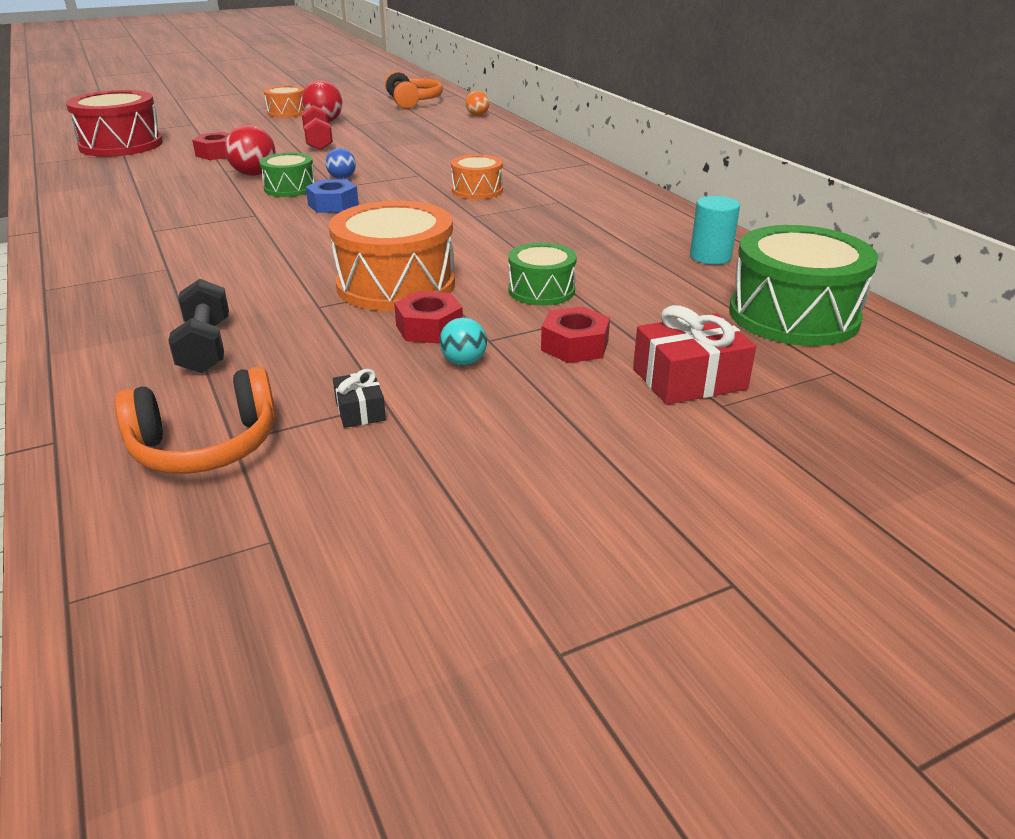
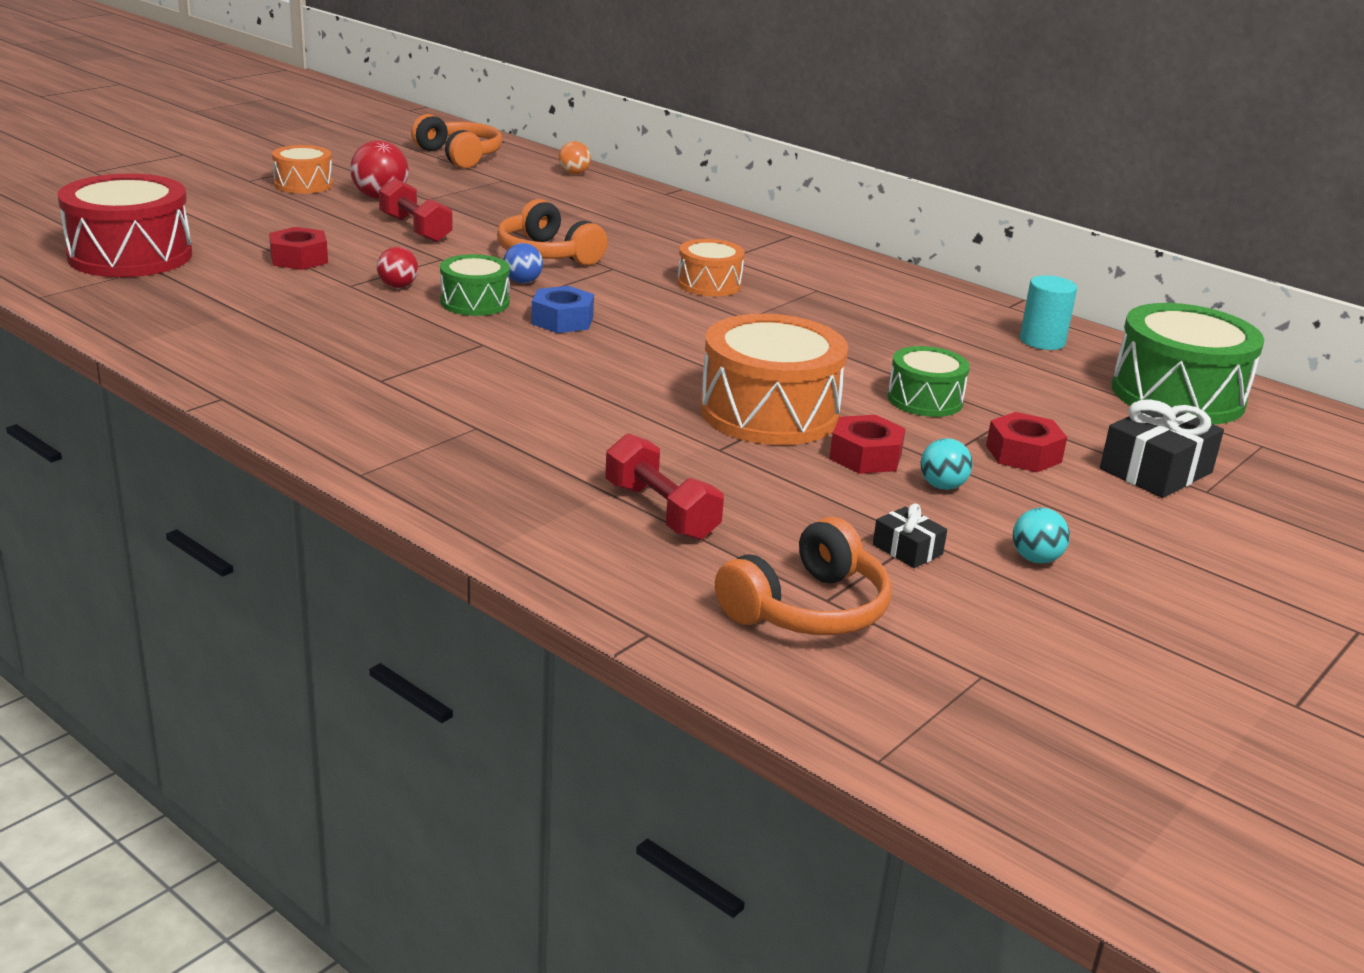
camera: 25 degrees left, 5 degrees down
black dumbbell [168,279,229,374] -> red dumbbell [605,433,724,540]
red ball [225,125,276,176] -> red ball [377,247,418,288], size x0.61
red gift [633,305,756,405] -> black gift [1100,399,1224,498]
none -> orange headphones [497,199,608,265]
none -> turquoise ball [1013,508,1070,564]

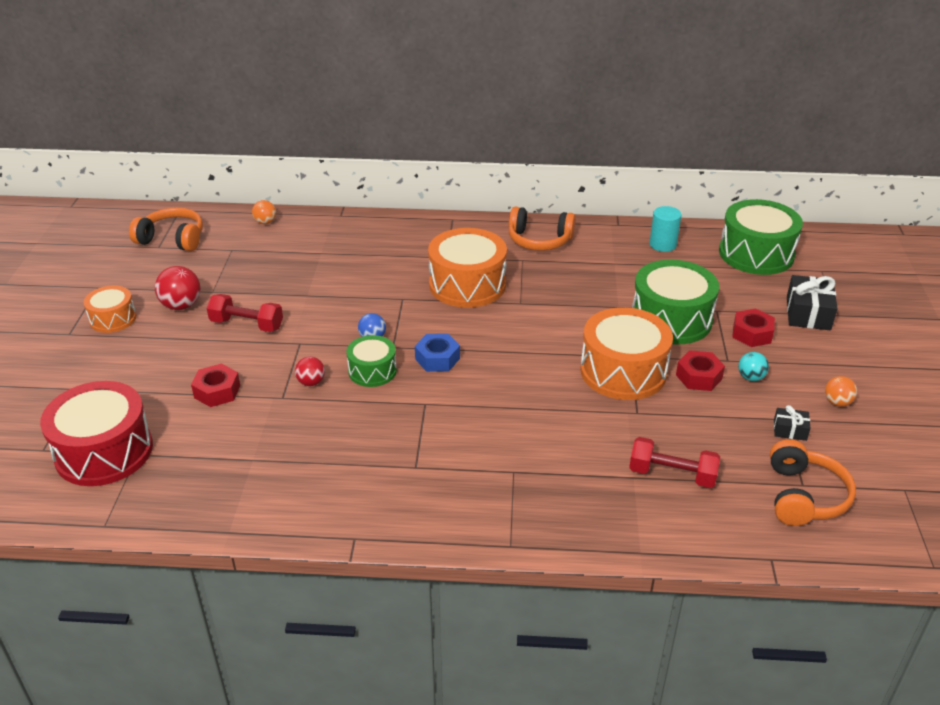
camera: 35 degrees left, 10 degrees up
orange headphones [497,199,608,265] -> orange headphones moved to [509,207,575,251]
orange drum [677,239,745,296] -> orange drum [428,228,507,308], size x1.79
green drum [887,346,970,417] -> green drum [632,260,719,345], size x1.79
turquoise ball [1013,508,1070,564] -> orange ball [825,376,857,407]

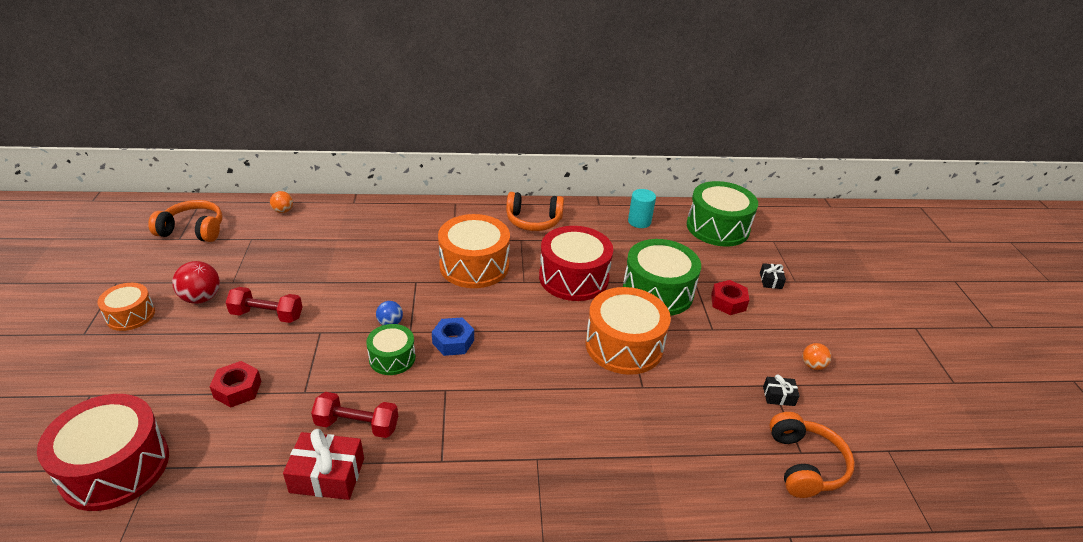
camera: 10 degrees left, 0 degrees up
red ball [295,356,325,386] -> none
red dumbbell [629,437,720,488] -> red dumbbell moved to [311,392,398,438]
red nut [676,350,725,391] -> none
turquoise ball [738,352,769,381] -> none
black gift [787,275,838,330] -> black gift [760,263,786,289], size x0.54
none -> red gift [283,429,364,500]
none -> red drum [539,226,613,301]

